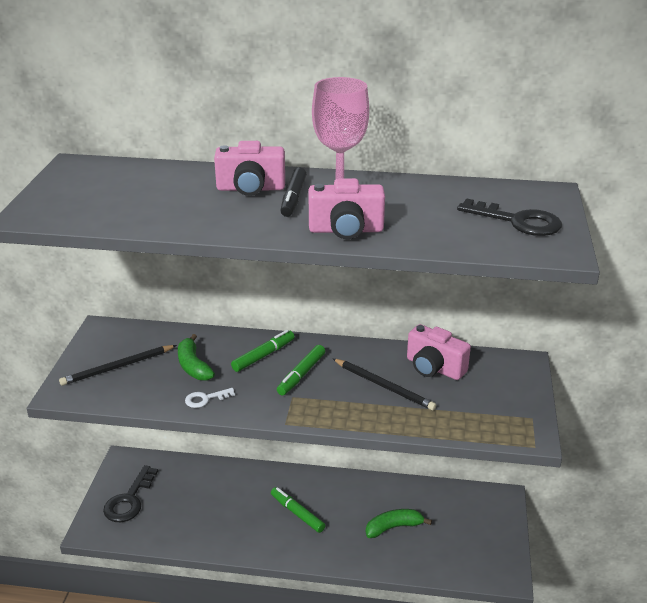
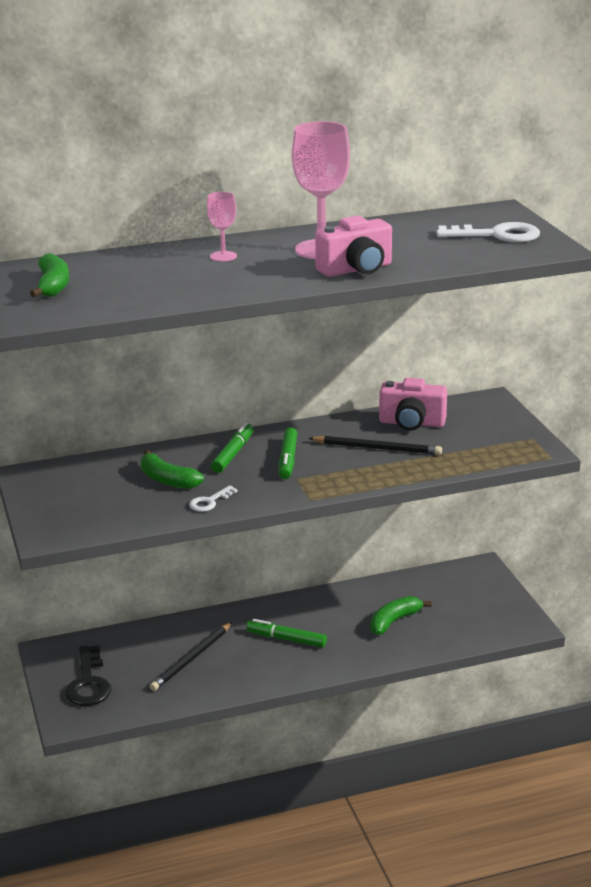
camera: 25 degrees left, 5 degrees down
black pencil [59,345,177,386] -> black pencil moved to [150,622,232,691]
pink camera [214,141,285,196] -> pink goblet [207,192,237,262]
black marker [280,167,306,217] -> none
black key [457,199,562,236] -> white key [436,222,540,242]
none -> green banana [30,253,69,297]

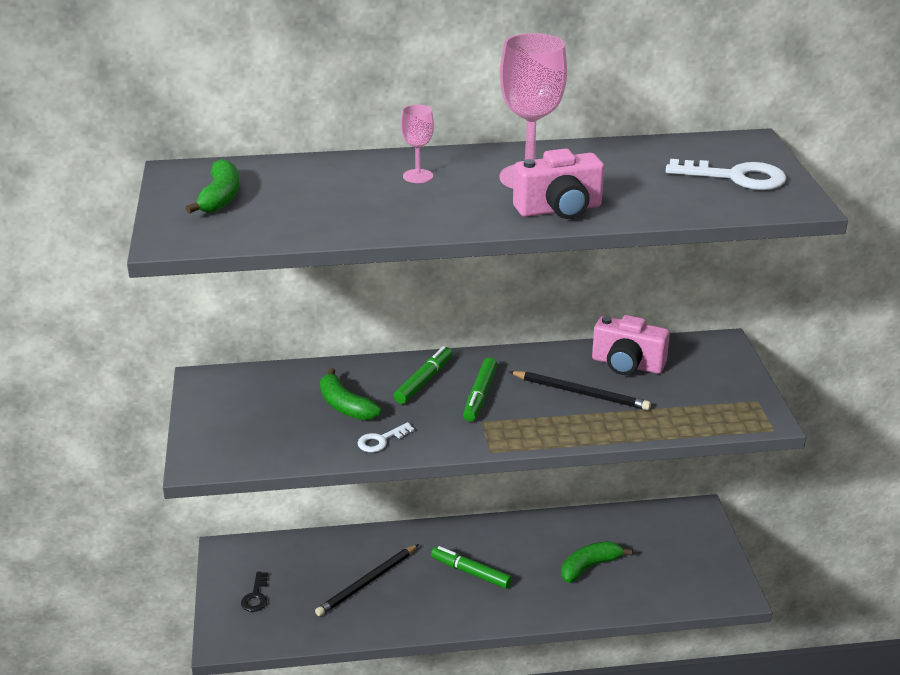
camera: 10 degrees right, 5 degrees up
black key [65,645,111,706] -> black key [241,572,268,612], size x0.55

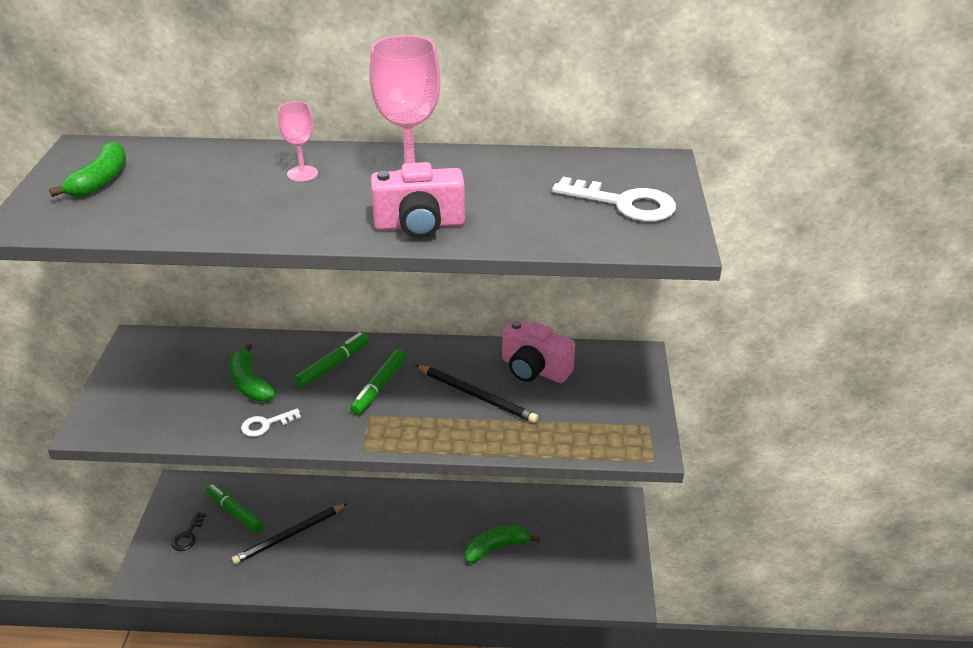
camera: 10 degrees right, 5 degrees up
green marker [431,546,512,589] -> green marker moved to [206,484,263,533]

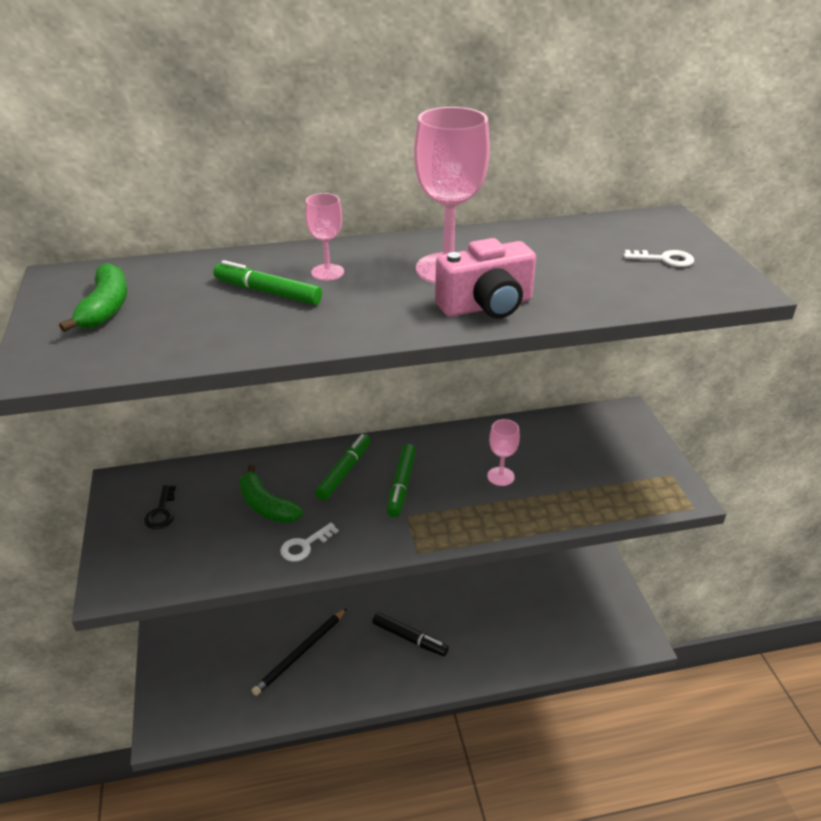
camera: 15 degrees left, 0 degrees up
black key [171,511,206,551] -> black key moved to [144,485,176,529]
green marker [206,484,263,533] -> green marker moved to [213,260,322,305]
black pencil [416,365,538,423] -> pink goblet [487,419,520,486]
green banana [465,525,540,563] -> none
pink camera [502,319,575,383] -> none
white key [552,177,676,222] -> white key [624,250,694,267], size x0.55
none -> black marker [372,612,449,656]

